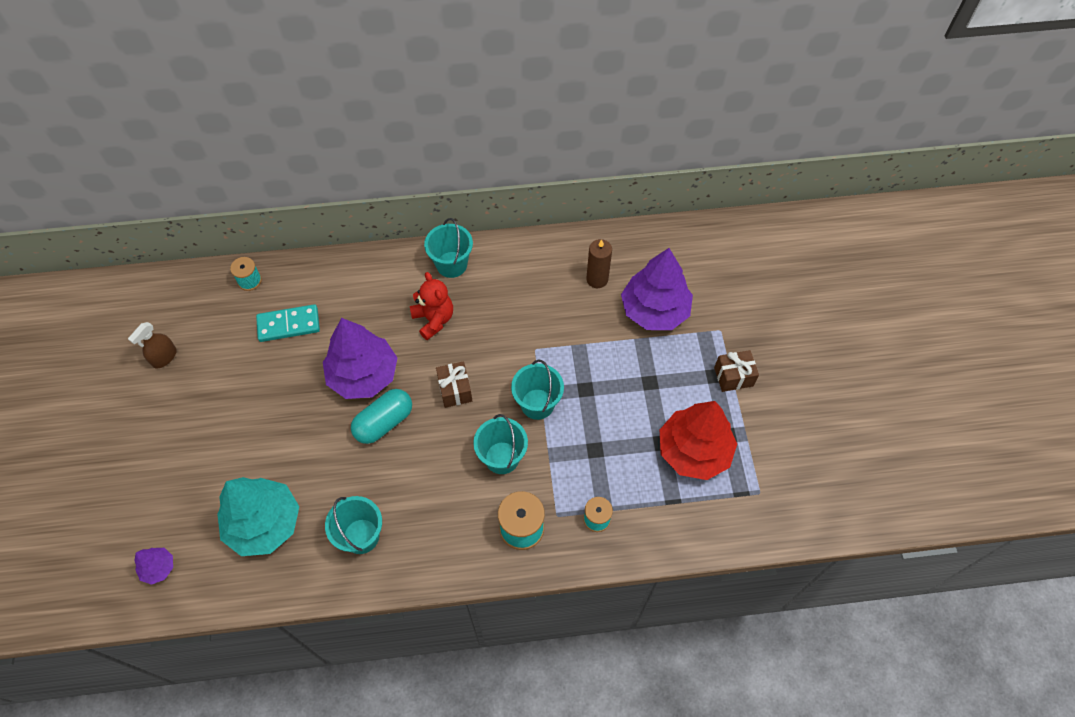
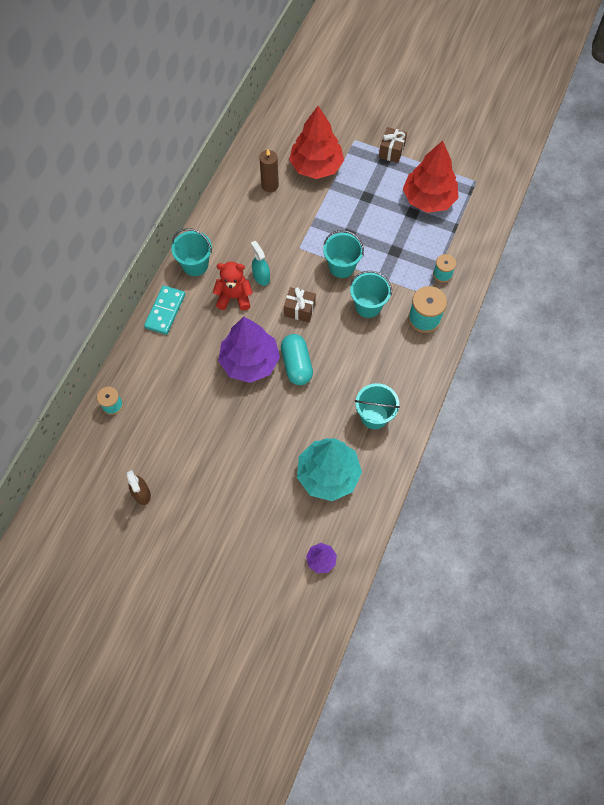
camera: 60 degrees left, 5 degrees up
turquoise domino [256,304,320,342] -> turquoise domino moved to [144,285,185,335]
purple tree [621,248,693,330] -> red tree [289,106,344,179]
none -> turquoise spray bottle [251,241,270,286]

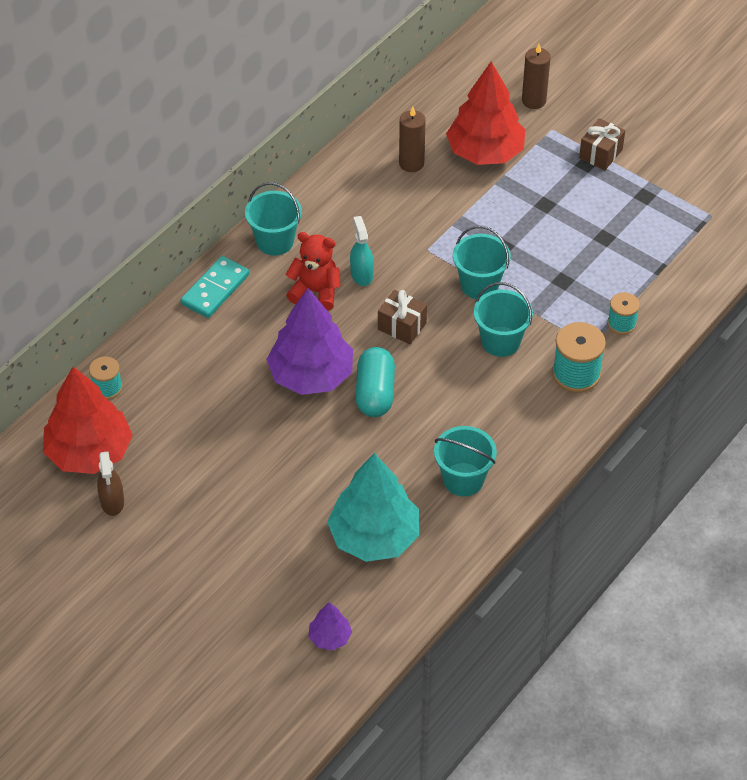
camera: 15 degrees right, 15 degrees down
red tree [403,141,459,213] -> red tree moved to [43,367,133,474]
none -> brown candle [522,44,550,109]

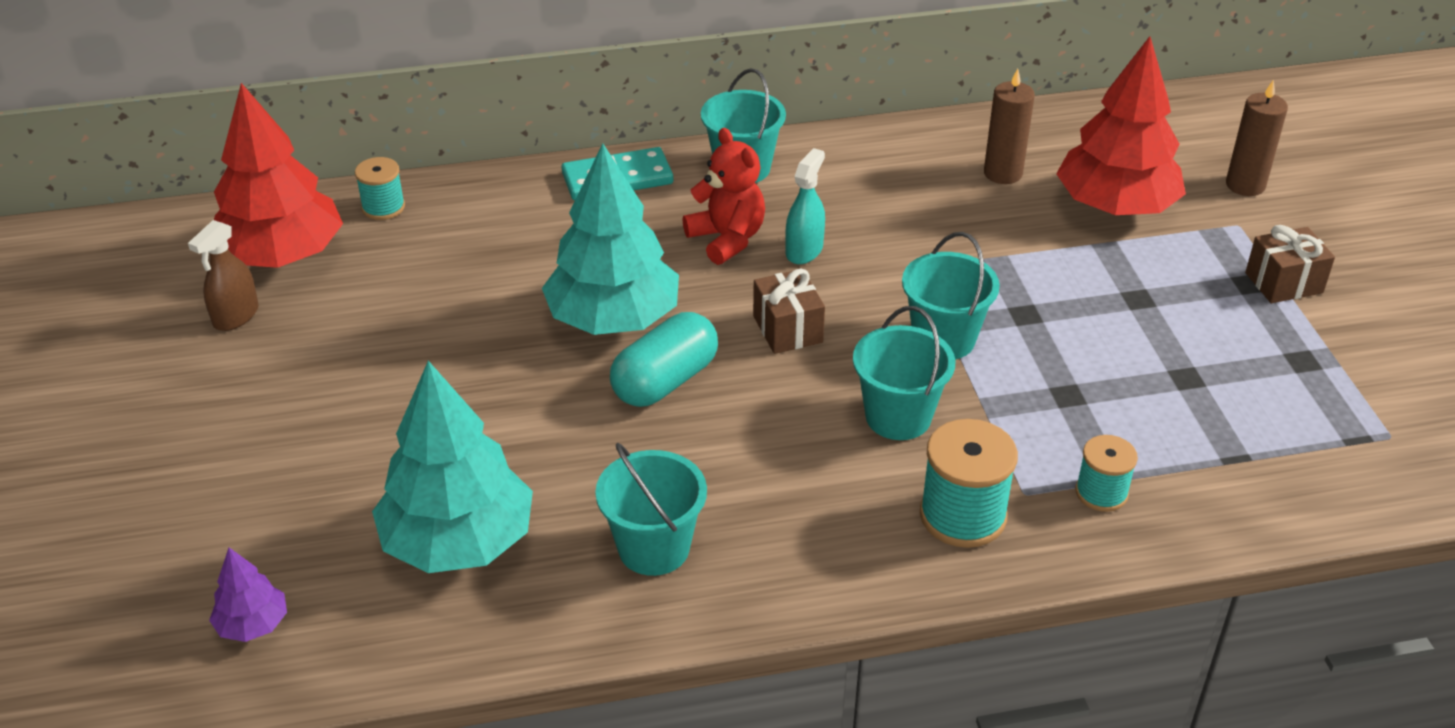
camera: 40 degrees right, 10 degrees down
purple tree [266,288,353,395] -> turquoise tree [542,143,679,335]

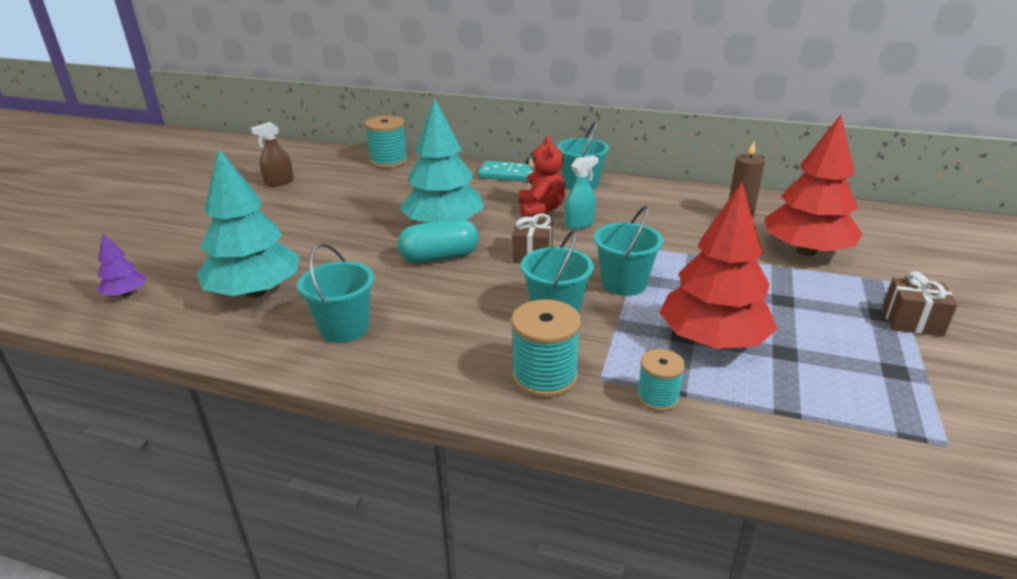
camera: 30 degrees right, 10 degrees down
red tree [214,83,343,268] -> red tree moved to [659,182,777,349]
turquoise spool [355,157,405,220] -> turquoise spool [365,115,408,168], size x1.64
brown candle [1226,80,1288,196] -> none

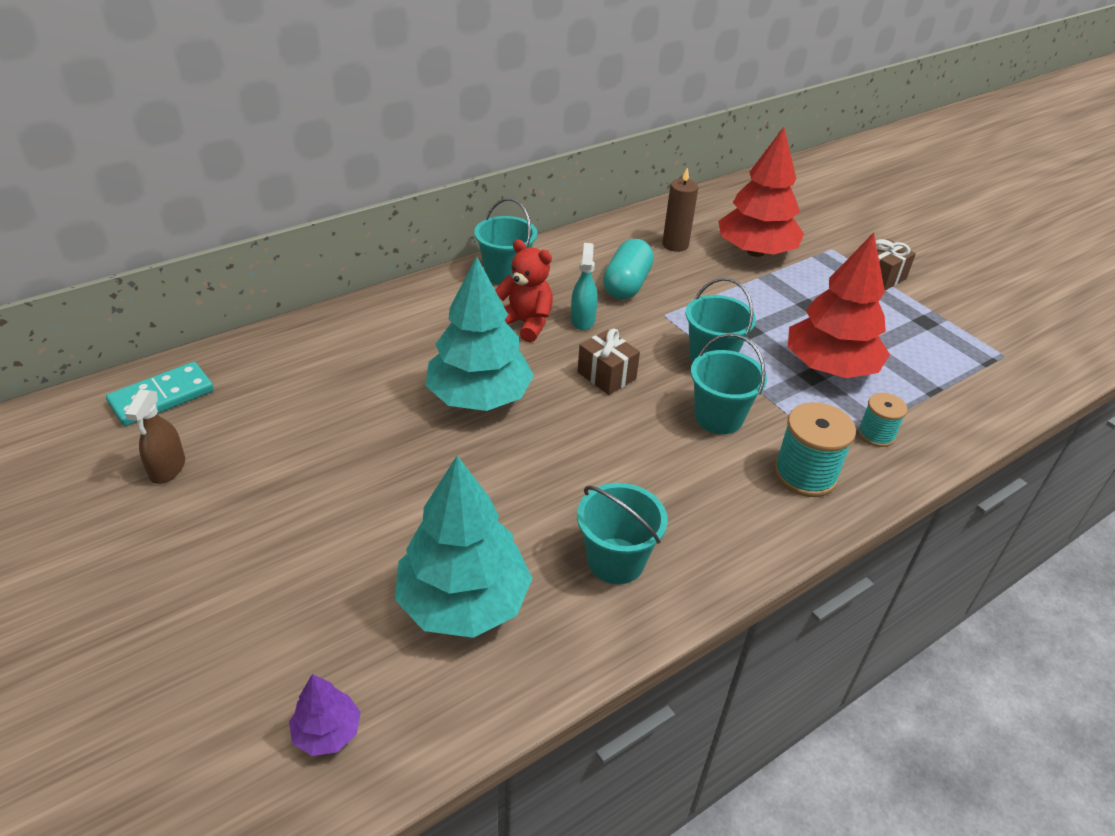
camera: 55 degrees left, 10 degrees up
turquoise spool [365,115,408,168] -> none
turquoise capsule [398,218,479,264] -> turquoise capsule moved to [603,239,654,300]
turquoise domino [478,161,535,182] -> turquoise domino moved to [106,362,214,426]

